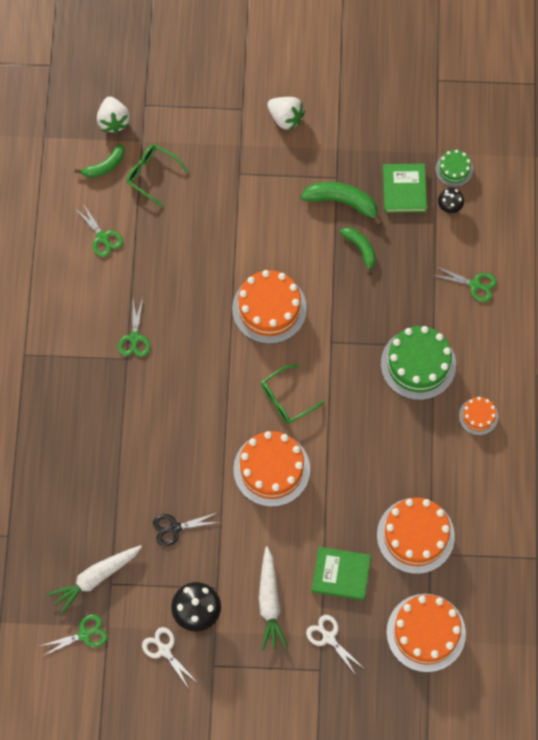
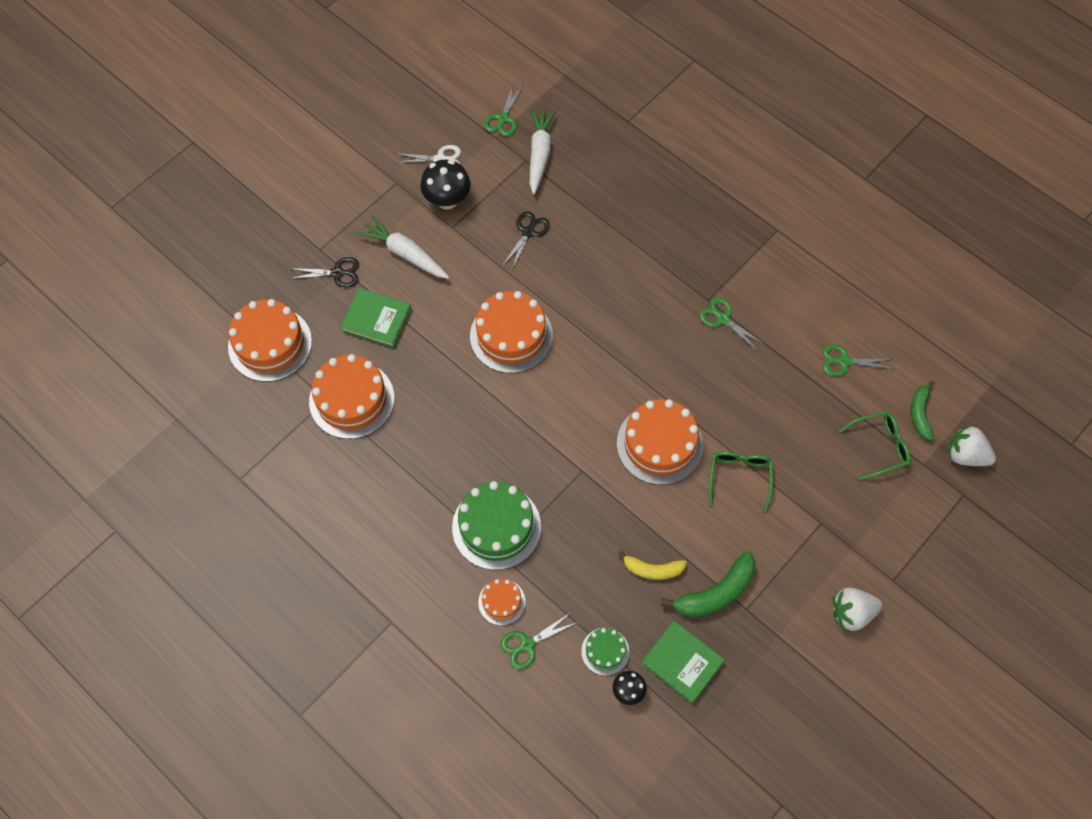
camera: 130 degrees right, 5 degrees down
green glasses [261,364,325,424] -> green glasses moved to [709,451,773,512]
white scissors [306,615,363,675] -> black scissors [289,257,359,288]
green book [312,547,371,600] -> green book turned 60 degrees clockwise [340,288,411,348]
green banana [340,227,376,275] -> yellow banana [618,550,687,580]
green cake [435,150,473,187] -> green cake moved to [581,628,629,676]
orange cake [459,397,498,435] -> orange cake moved to [478,579,525,625]

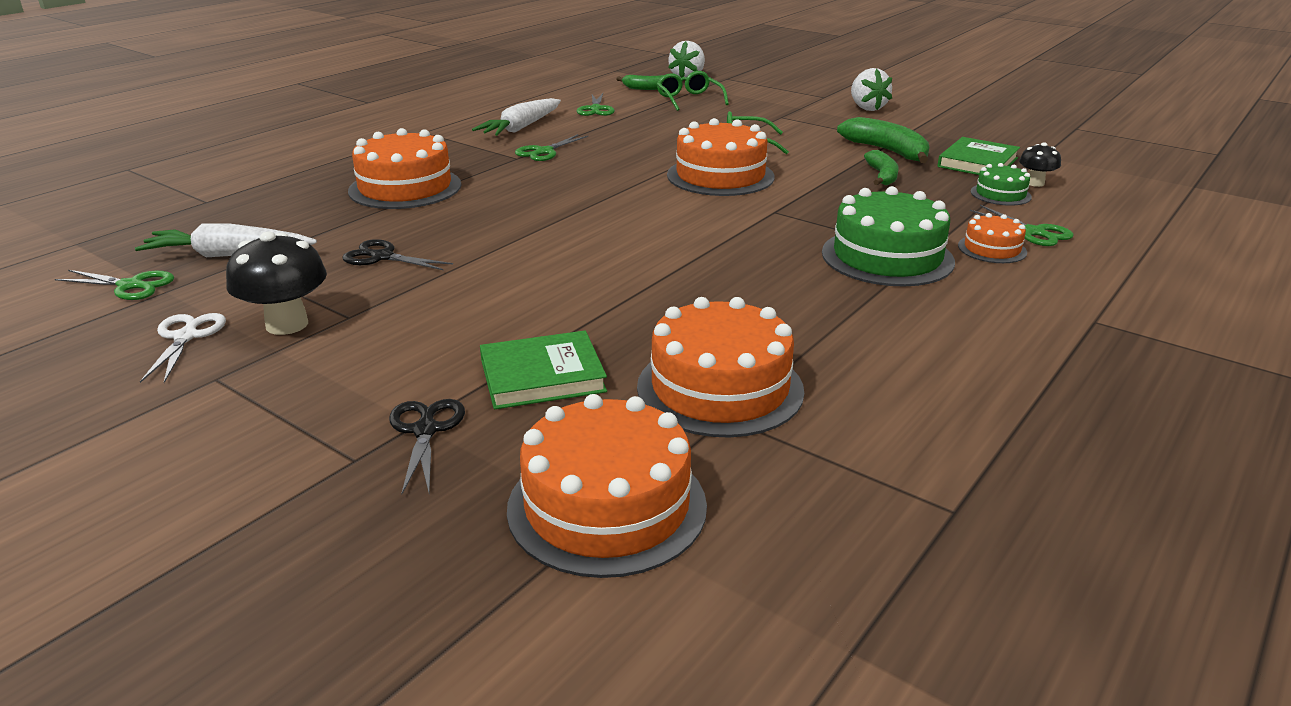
camera: 95 degrees left, 35 degrees down
green book [340,288,411,348] -> green book turned 60 degrees clockwise [480,331,607,409]
white carrot [357,215,450,279] -> white carrot moved to [472,98,561,136]
orange cake [470,291,553,373] -> orange cake moved to [348,128,461,209]
yellow banana [618,550,687,580] -> green banana [864,150,899,185]

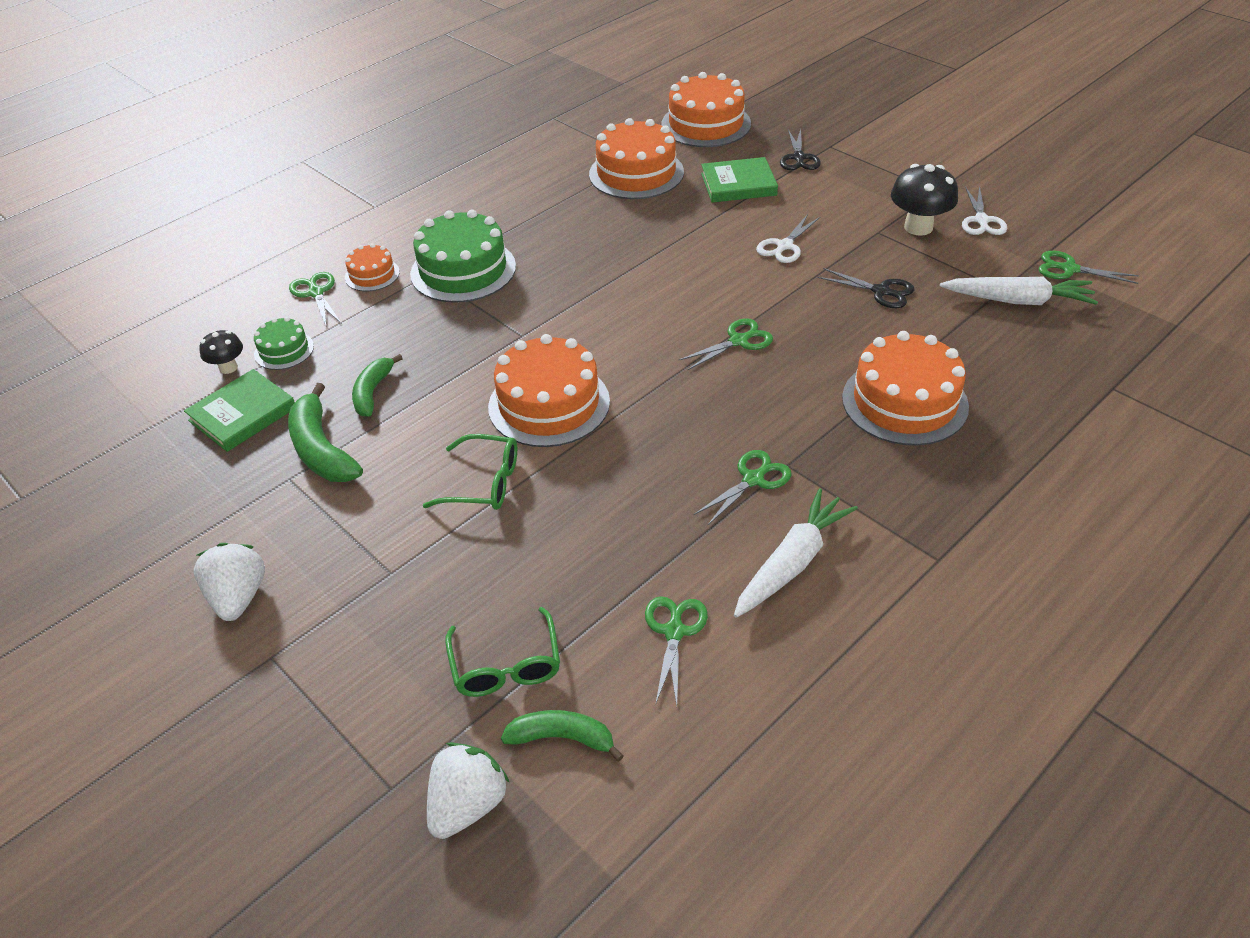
camera: 170 degrees left, 15 degrees up
none -> green scissors [679,318,773,370]
none -> white scissors [756,214,820,263]

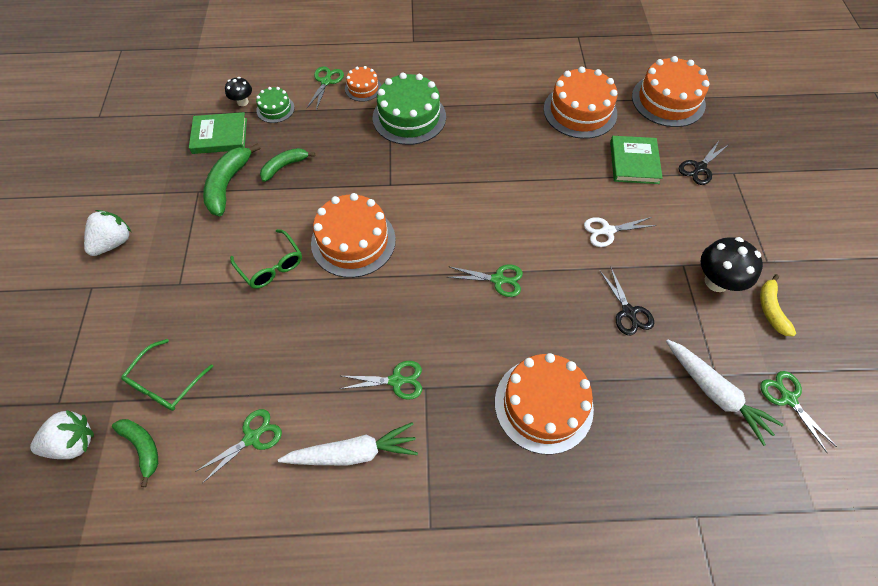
camera: 40 degrees right, 15 degrees up
green book [701,157,778,203] -> green book turned 60 degrees clockwise [610,136,663,184]
white scissors [962,186,1007,235] -> yellow banana [760,274,796,337]

